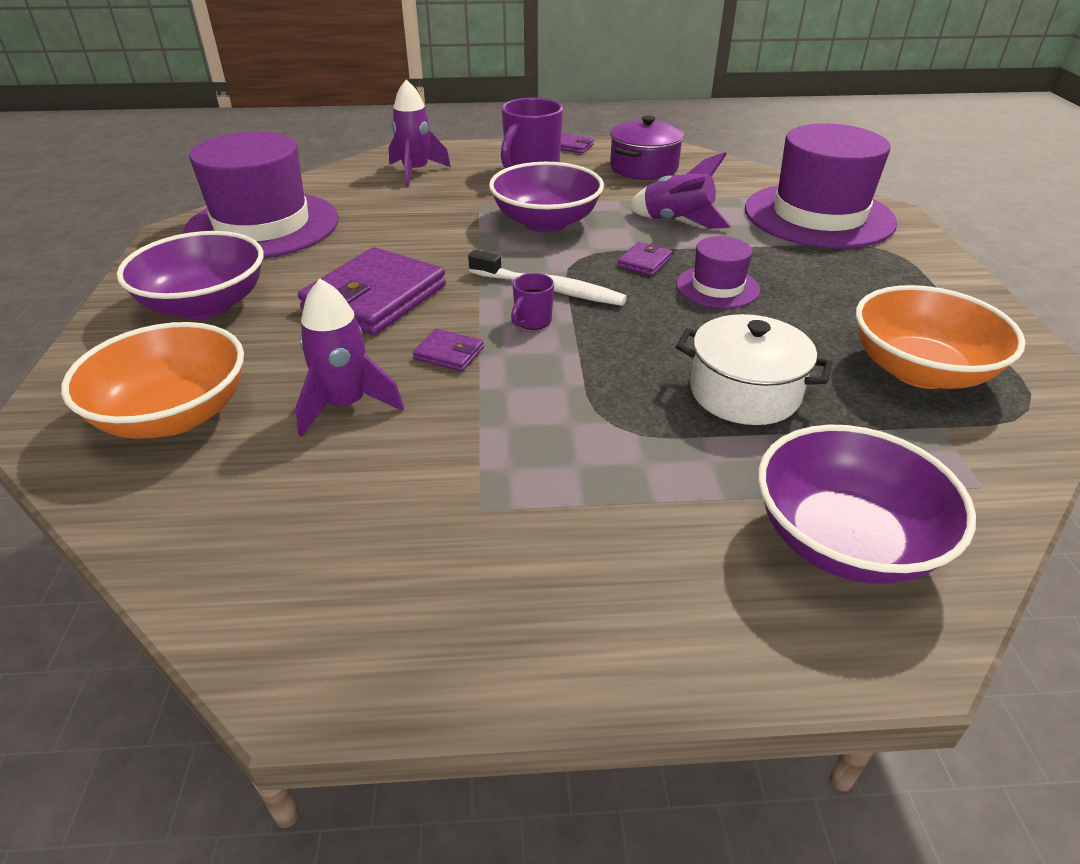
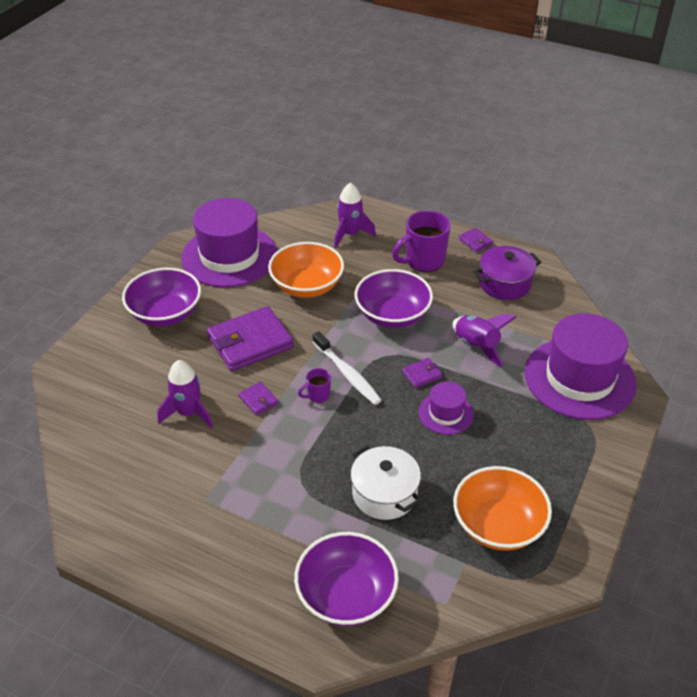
camera: 30 degrees right, 5 degrees up
orange bowl [61,322,244,439] -> orange bowl moved to [268,242,344,298]

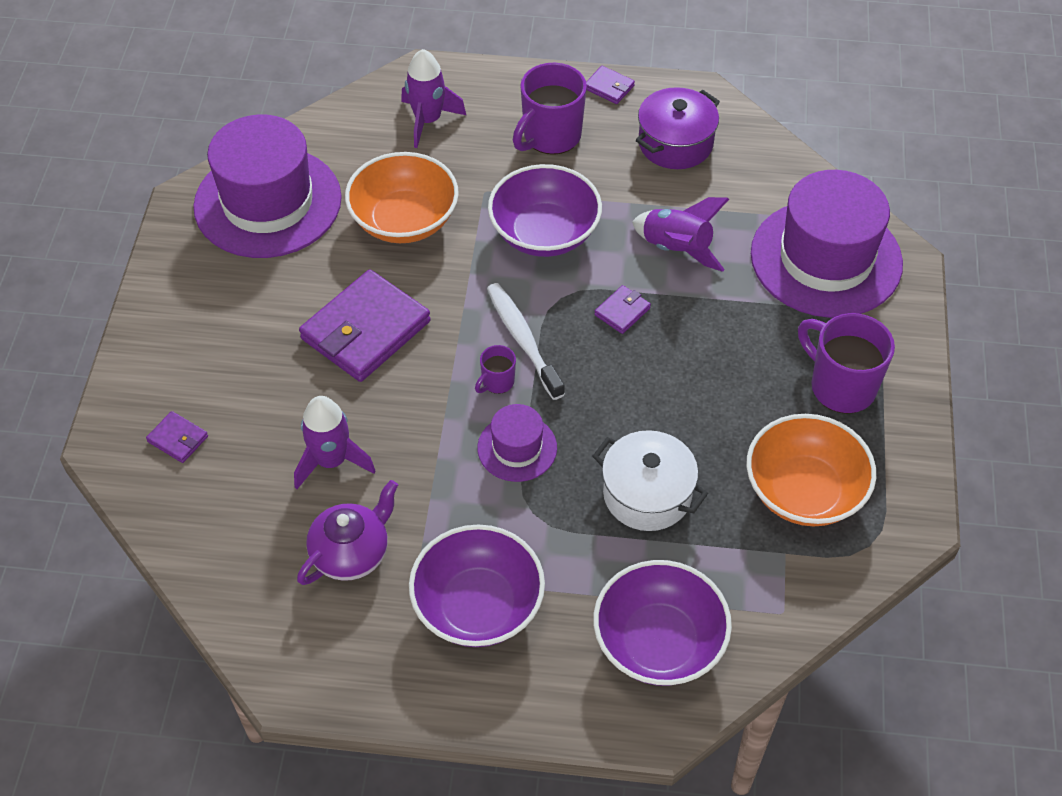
camera: 20 degrees left, 10 degrees up
purple bowl [122,268,201,326] -> purple bowl moved to [409,525,545,647]
purple wallet [239,382,278,415] -> purple wallet moved to [146,411,208,463]
white toothbrush [313,331,382,405] -> white toothbrush turned 150 degrees counterclockwise [487,283,565,400]
purple hat [418,381,474,435] -> purple hat moved to [477,404,557,482]
none -> purple teapot [297,480,398,585]
none -> purple mug [798,313,895,414]

